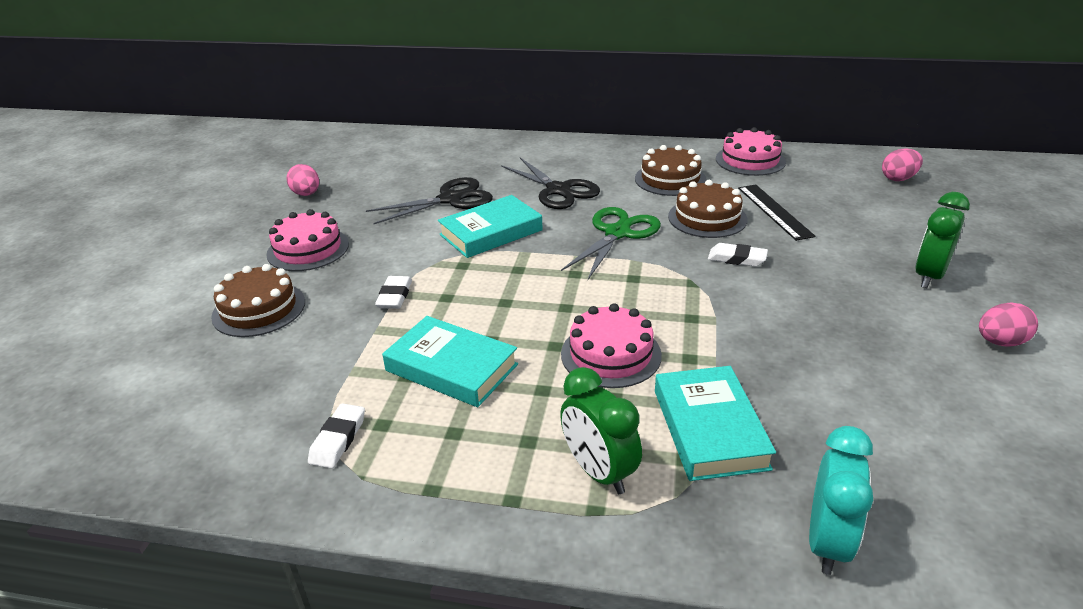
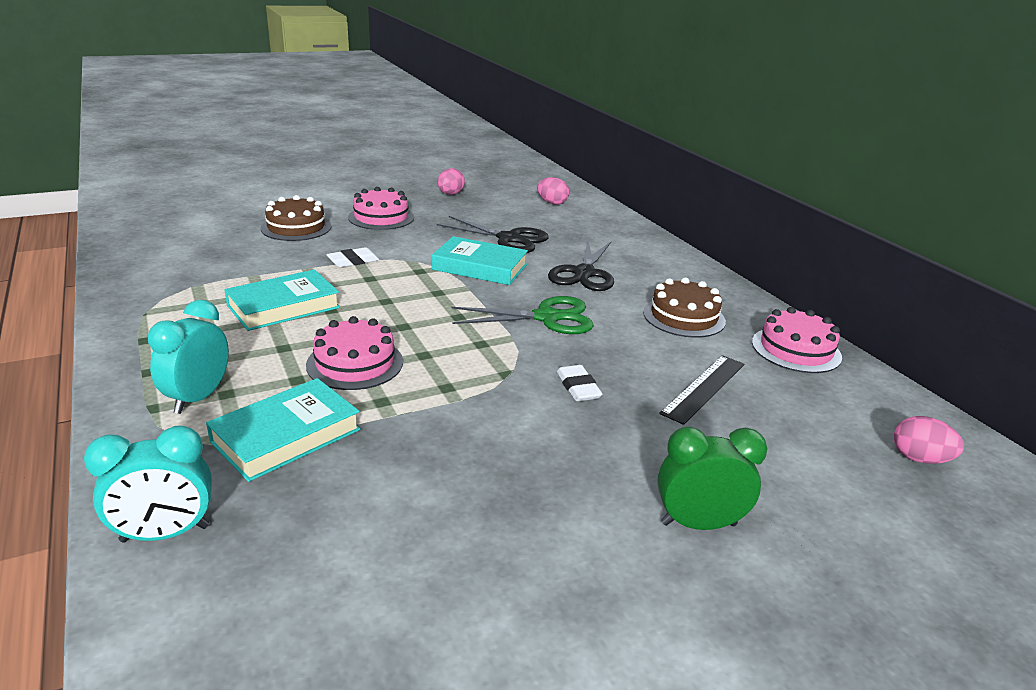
camera: 50 degrees right, 5 degrees down
white eraser [308,403,365,469] -> none
turquoise book [382,316,518,407] -> turquoise book turned 60 degrees clockwise [224,269,340,331]
green clock [560,367,642,494] -> turquoise clock [148,300,229,414]
brown cake [668,180,748,238] -> none
pink egg [979,302,1038,347] -> pink egg moved to [537,177,569,205]

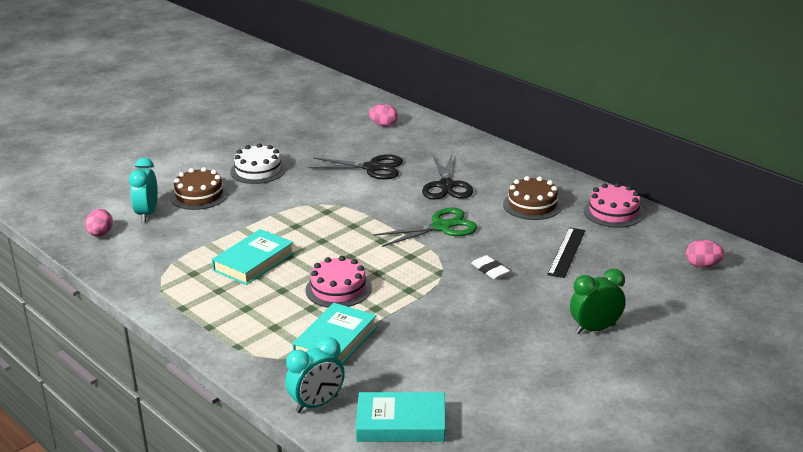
camera: 15 degrees left, 0 degrees up
turquoise clock [148,300,229,414] -> turquoise clock moved to [129,157,158,222]
white eraser [326,247,379,267] -> none
pink cake [348,187,414,230] -> white cake [230,143,286,184]
turquoise book [432,236,528,285] -> turquoise book moved to [356,392,445,442]
pink egg [437,168,465,195] -> pink egg moved to [85,209,113,237]

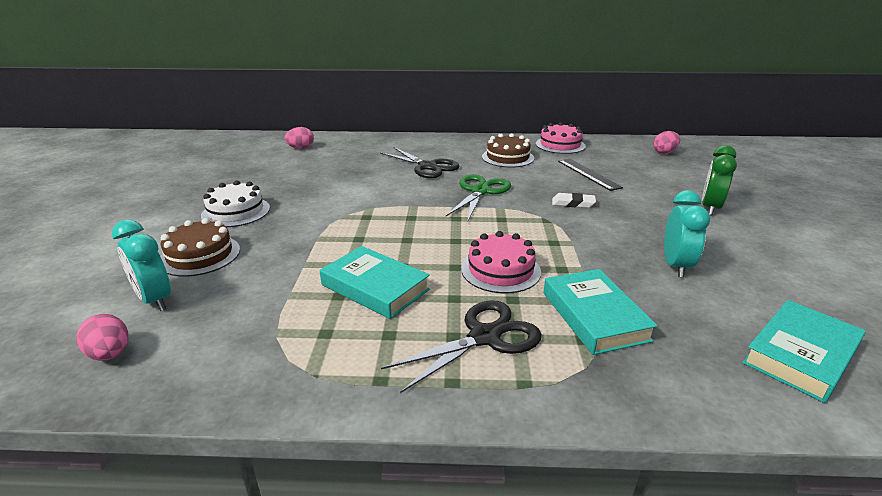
camera: 45 degrees left, 0 degrees up
turquoise book [212,229,294,285] -> turquoise book turned 45 degrees counterclockwise [320,246,430,319]
turquoise clock [285,337,345,413] -> turquoise clock moved to [664,190,711,277]
black scissors [309,154,403,180] -> black scissors moved to [381,300,542,393]

